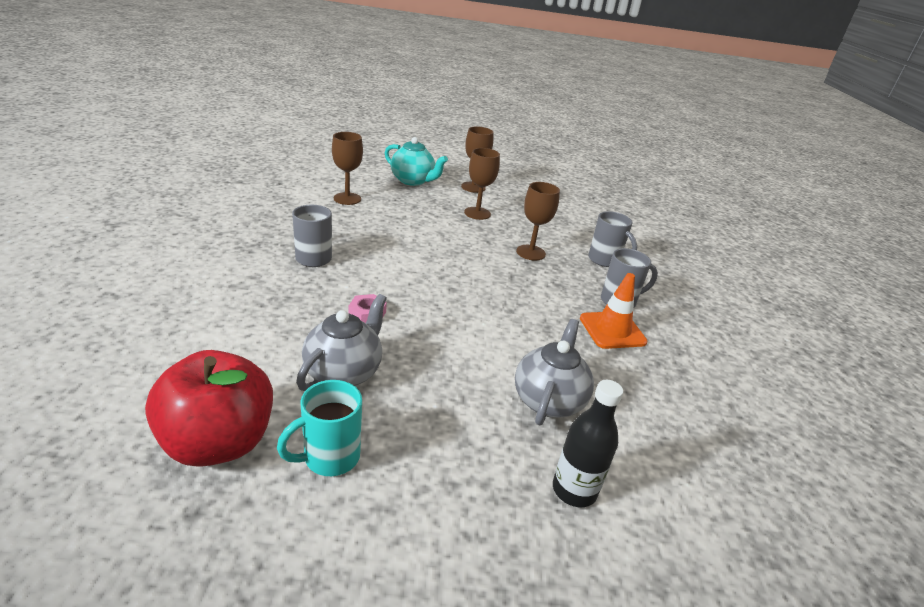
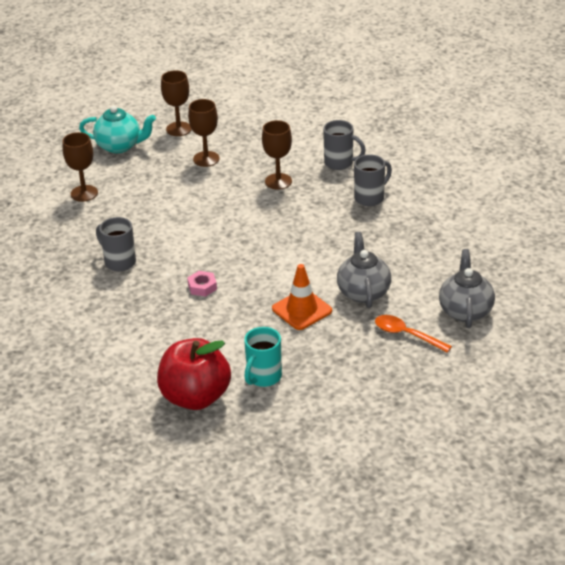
camera: 20 degrees left, 5 degrees up
grey teapot [296,294,387,391] -> grey teapot moved to [439,249,495,328]
black bottle [553,380,623,507] -> orange spoon [375,315,452,353]
orange traffic cone [580,273,648,349] -> orange traffic cone moved to [272,264,332,330]

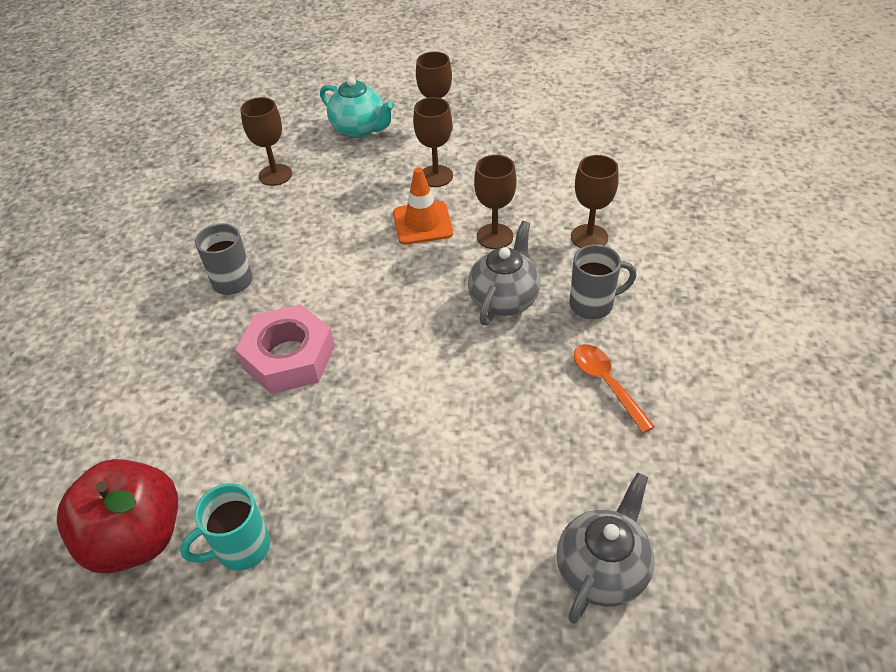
camera: 30 degrees right, 10 degrees up
pink nut [187,271,217,297] -> pink nut [235,304,335,394], size x2.20
orange traffic cone [272,264,332,330] -> orange traffic cone moved to [393,167,453,245]
grey mug [323,120,366,170] -> brown goblet [571,155,619,248]
grey teapot [337,232,391,308] -> grey teapot moved to [468,221,540,325]
orange spoon [375,315,452,353] -> orange spoon moved to [574,344,655,433]

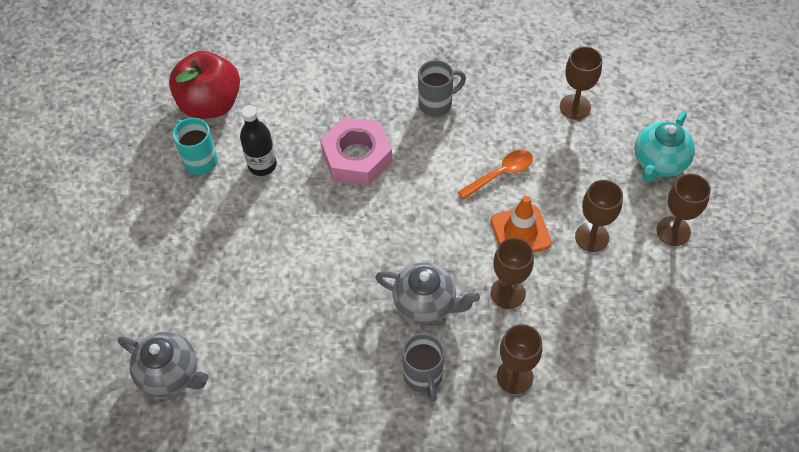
camera: 85 degrees right, 10 degrees up
orange spoon [574,344,655,433] -> orange spoon moved to [458,150,533,199]
none -> black bottle [240,105,277,176]

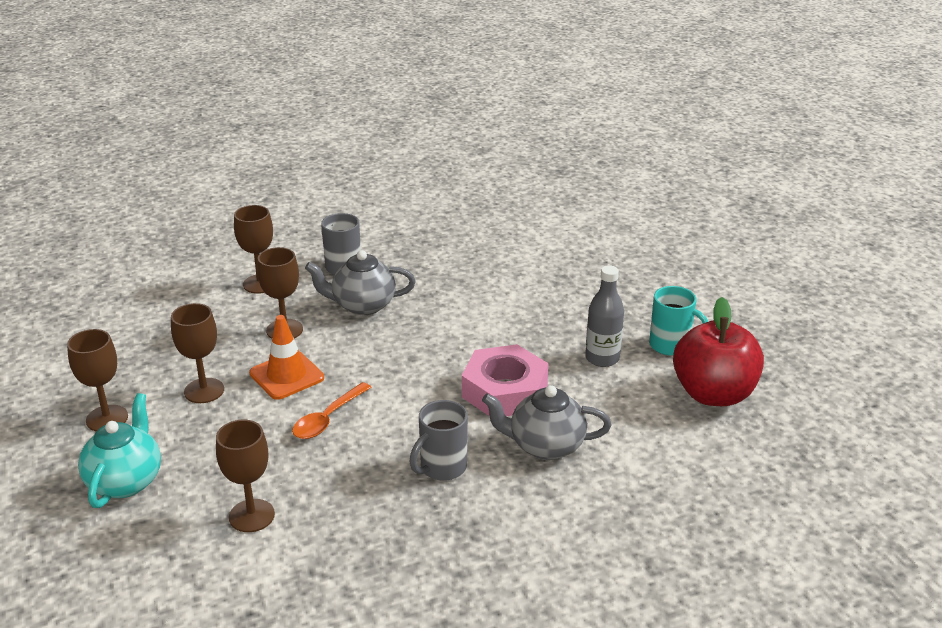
camera: 155 degrees right, 25 degrees down
grey teapot [118,332,209,397] -> grey teapot moved to [482,385,611,460]
black bottle [240,105,277,176] -> grey bottle [585,265,624,367]

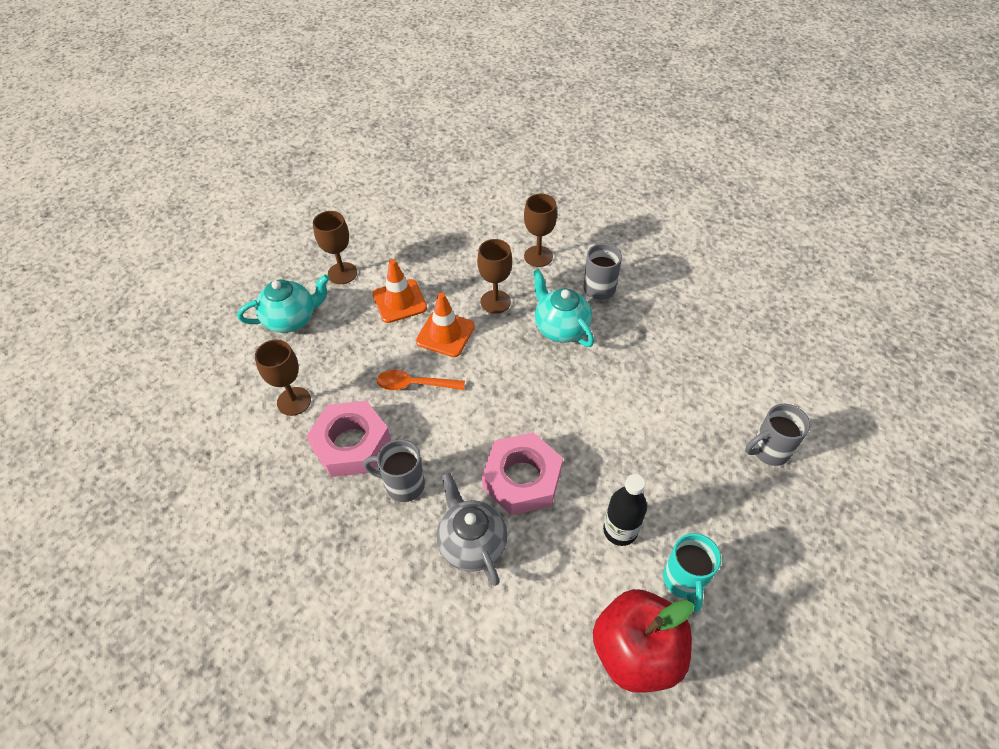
camera: 60 degrees right, 20 degrees up
brown goblet [171,303,224,403] -> orange traffic cone [373,259,427,323]
grey teapot [305,250,416,315] -> turquoise teapot [533,269,594,347]
grey bottle [585,265,624,367] -> black bottle [603,474,647,546]
none -> pink nut [306,401,391,477]
none -> grey mug [745,404,810,466]

